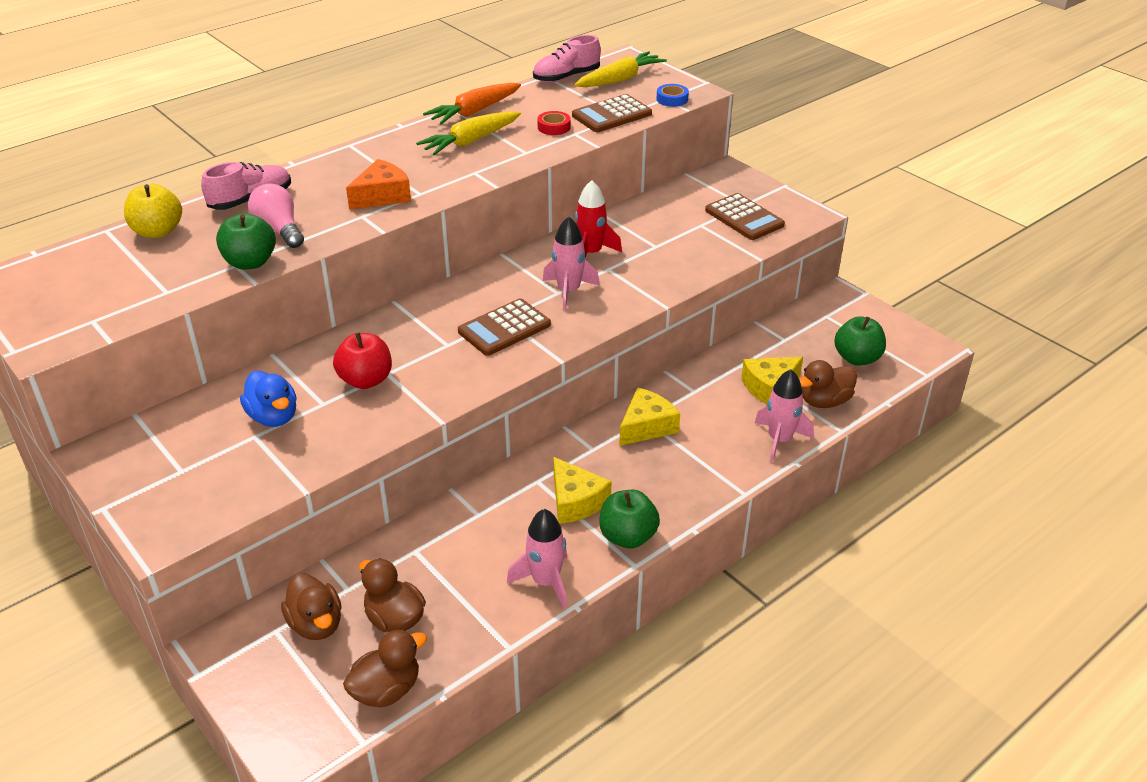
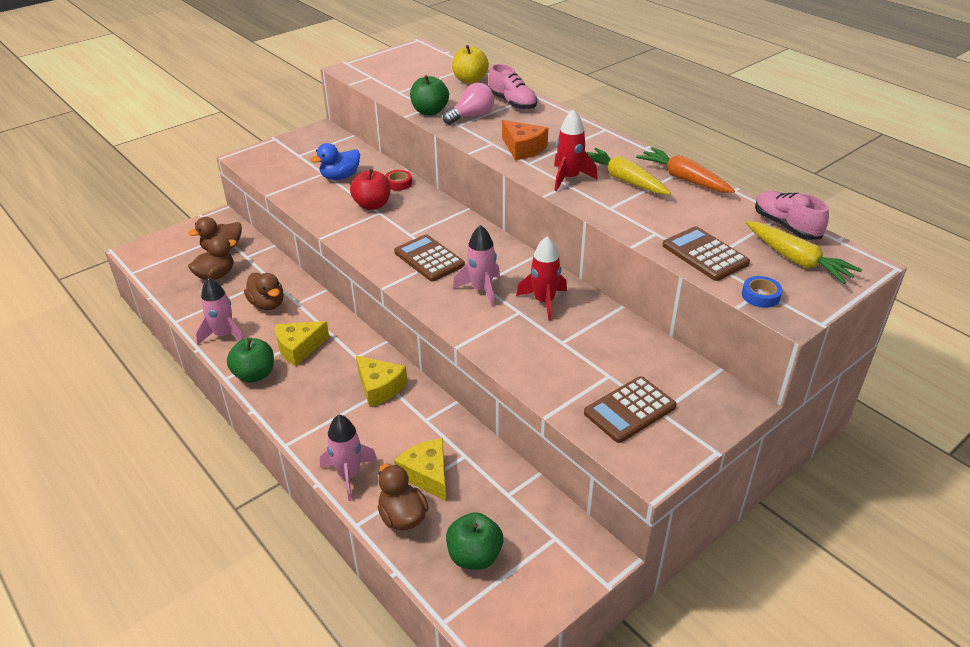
camera: 90 degrees right, 0 degrees up
brown duck [343,629,427,708] -> brown duck moved to [244,273,284,310]
red tape [537,111,571,135] -> red tape moved to [385,170,412,191]
none -> red rocket [554,109,598,191]

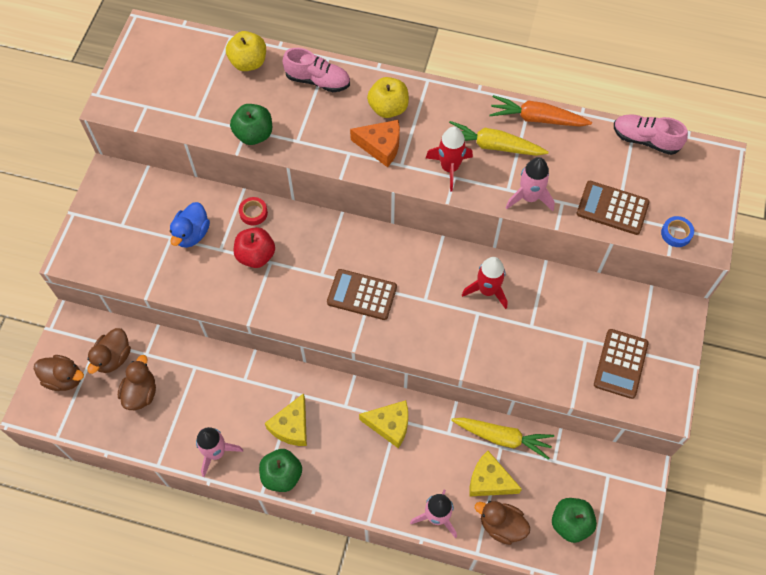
camera: 35 degrees left, 25 degrees up
brown duck [244,273,284,310] -> brown duck moved to [34,355,84,391]
pink light bulb [443,83,494,125] -> none
pink rocket [453,225,500,307] -> pink rocket moved to [506,157,555,211]
yellow carrot [746,221,862,284] -> yellow carrot moved to [451,418,554,460]
none -> yellow apple [367,77,409,118]

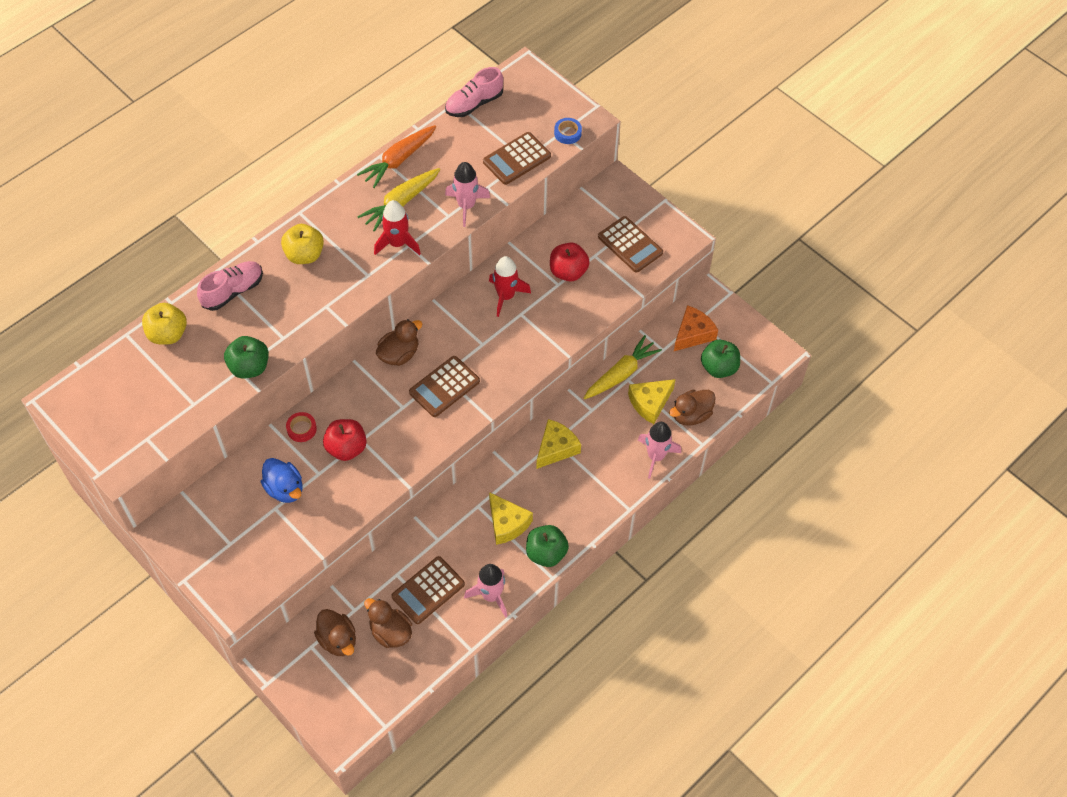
camera: 60 degrees left, 5 degrees down
brown duck [34,355,84,391] -> brown duck moved to [376,319,422,366]
orange cheese [350,120,400,167] -> orange cheese moved to [674,305,718,351]
none -> brown calculator [391,556,465,624]
none -> red apple [550,242,590,281]

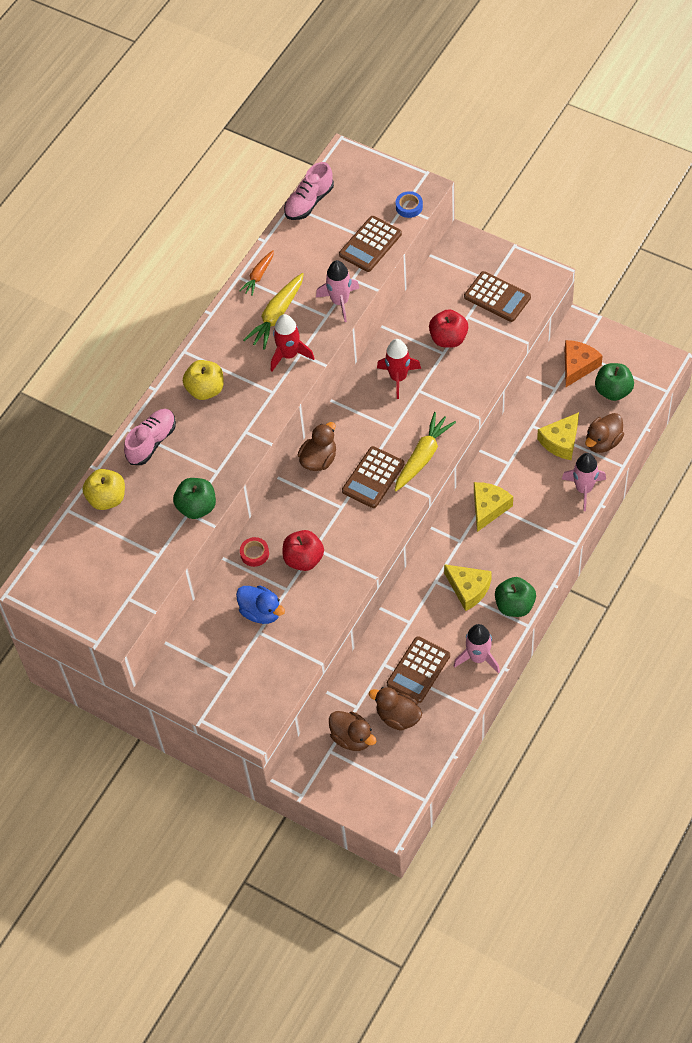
camera: 10 degrees left, 0 degrees up
orange carrot [357,125,436,188] -> orange carrot [239,250,274,296], size x0.61
yellow carrot [584,335,662,399] -> yellow carrot moved to [395,412,456,491]

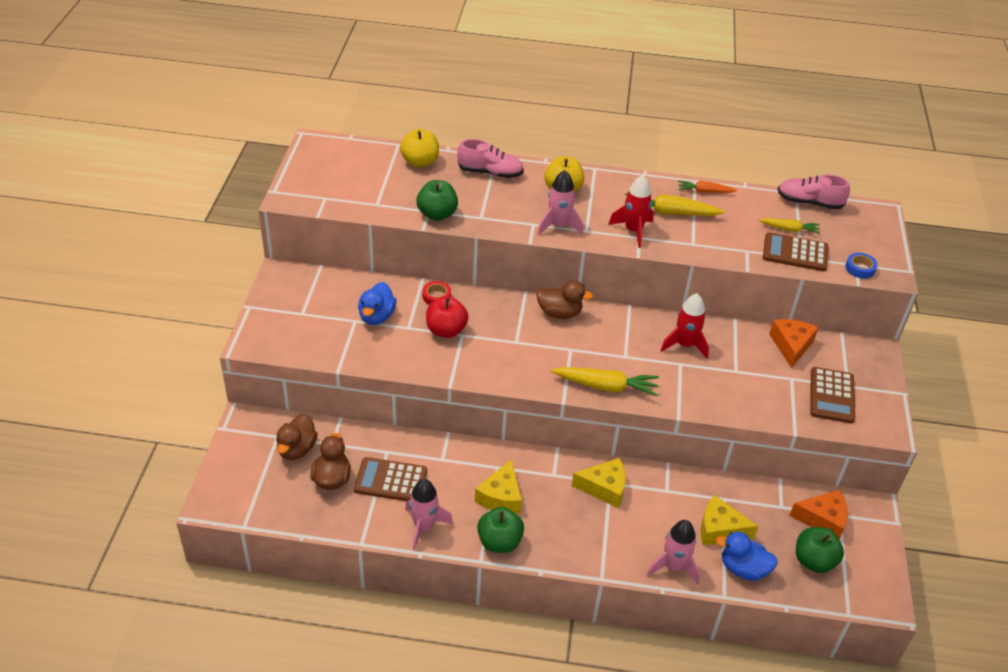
camera: 60 degrees right, 15 degrees down
pink rocket [316,260,359,322] -> pink rocket moved to [537,170,583,235]
brown calculator [342,446,404,508] -> none
red apple [429,309,468,348] -> none
brown duck [585,413,624,453] -> blue duck [715,532,778,581]
none -> yellow carrot [759,218,820,234]
none -> orange cheese [769,319,819,368]

